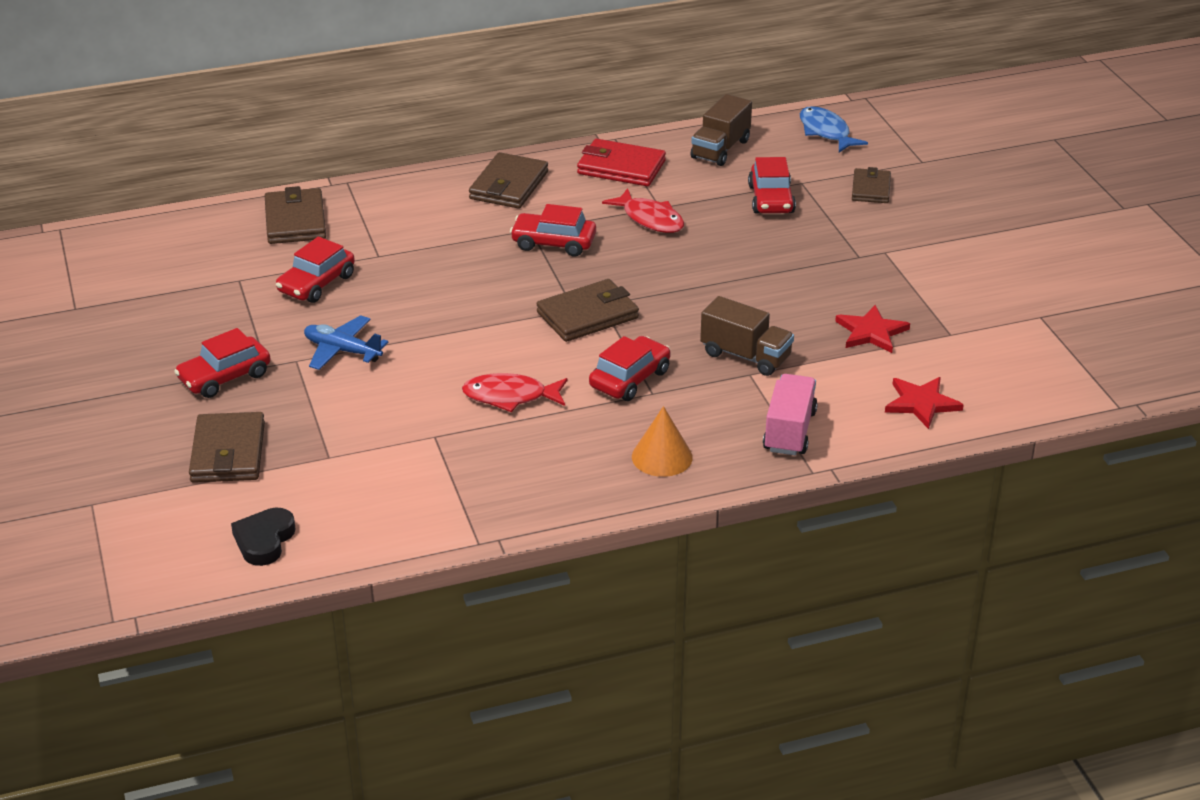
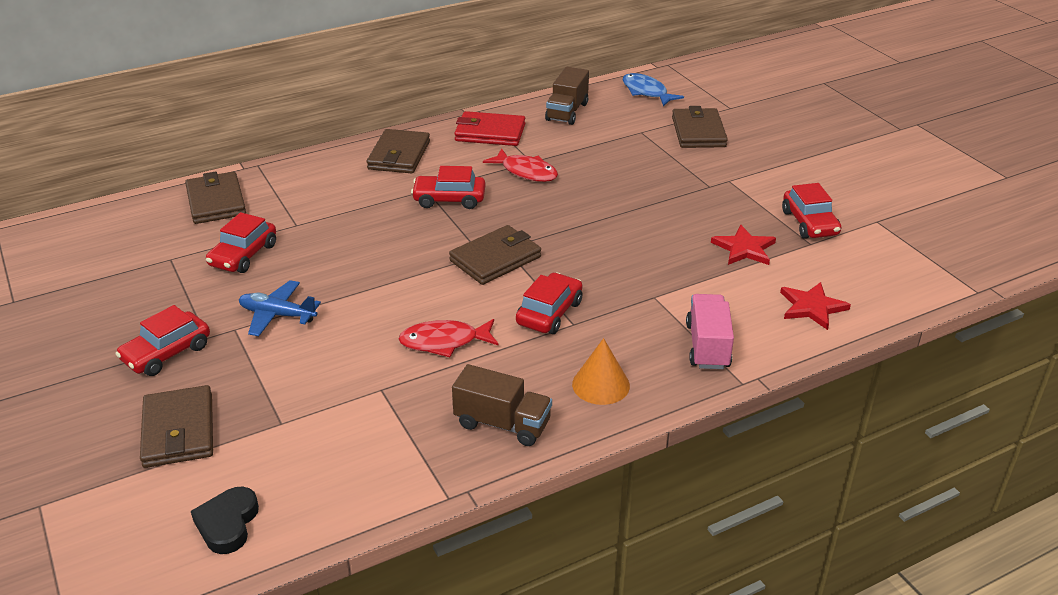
camera: 10 degrees left, 0 degrees up
brown truck [700,296,794,376] -> brown truck moved to [452,364,552,446]
red car [748,157,796,214] -> red car moved to [782,183,841,239]
brown wallet [852,167,891,203] -> brown wallet [672,106,728,148], size x1.52

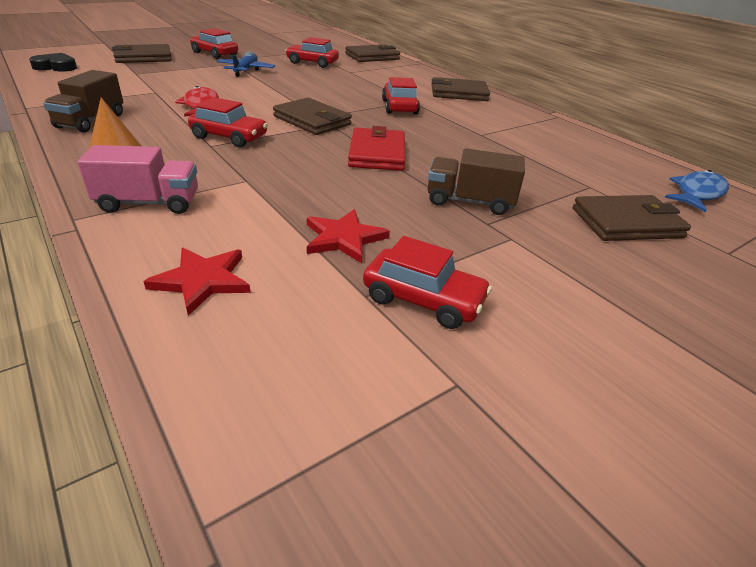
camera: 80 degrees right, 0 degrees up
red wallet [454,111,525,146] -> red wallet moved to [348,126,406,171]
red fish [483,148,558,182] -> none
brown truck [545,67,589,125] -> brown truck moved to [428,148,525,215]
red car [782,183,841,239] -> red car turned 135 degrees counterclockwise [363,236,492,329]

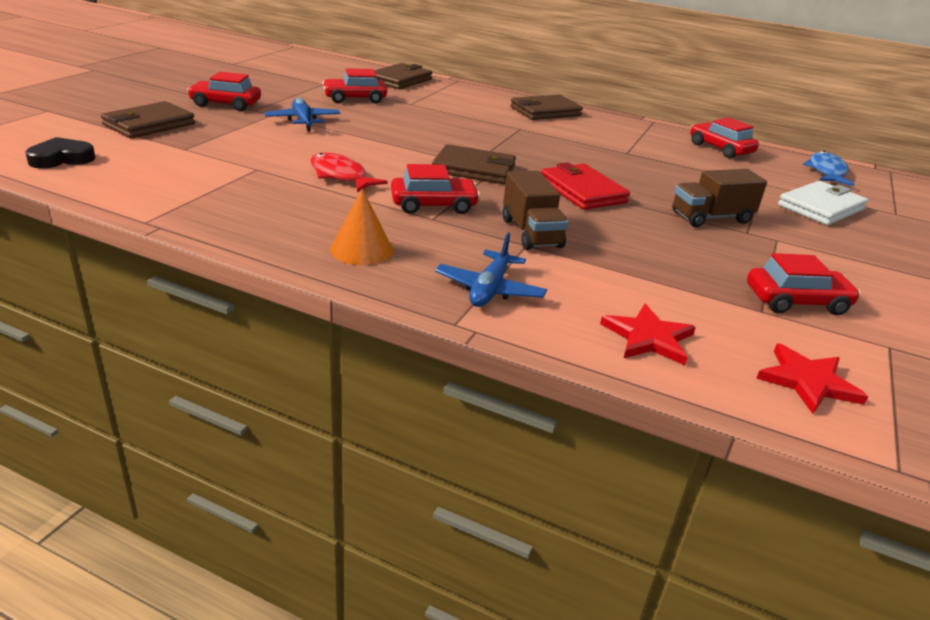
camera: 30 degrees left, 5 degrees down
brown truck [43,70,123,133] -> brown truck moved to [502,171,569,250]
pink truck [78,145,198,214] -> blue plane [435,233,547,307]
red star [307,209,390,263] -> red star moved to [756,344,868,414]
red car [382,77,420,115] -> red car moved to [690,118,759,158]
brown wallet [573,195,691,241] -> white wallet [778,181,868,225]

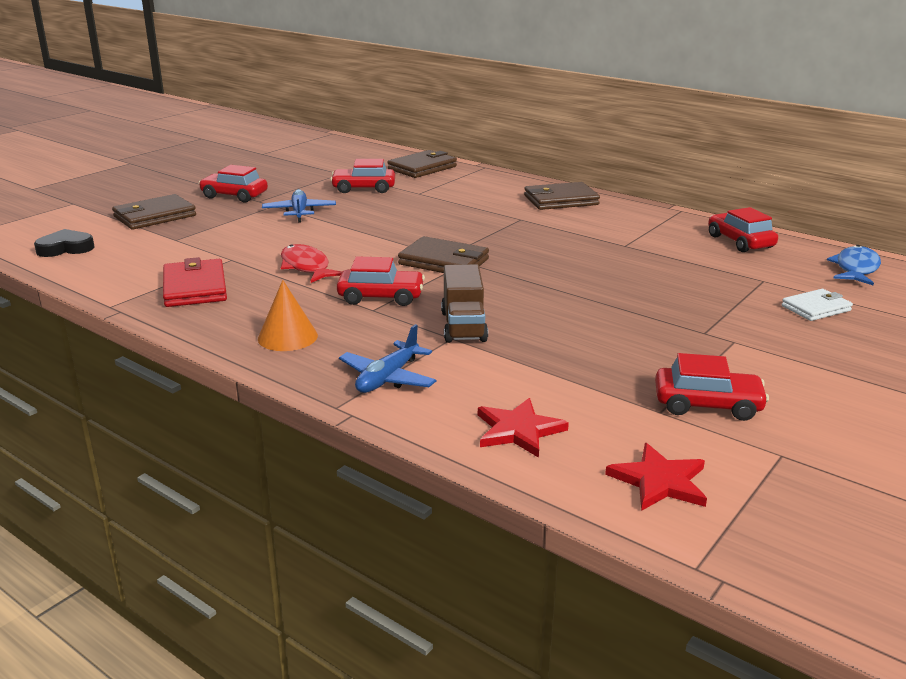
camera: 15 degrees right, 5 degrees down
red wallet [541,162,630,210] -> red wallet moved to [163,257,227,307]
brown truck [672,169,767,227] -> none
white wallet [778,181,868,225] -> white wallet [782,289,853,321], size x0.66

